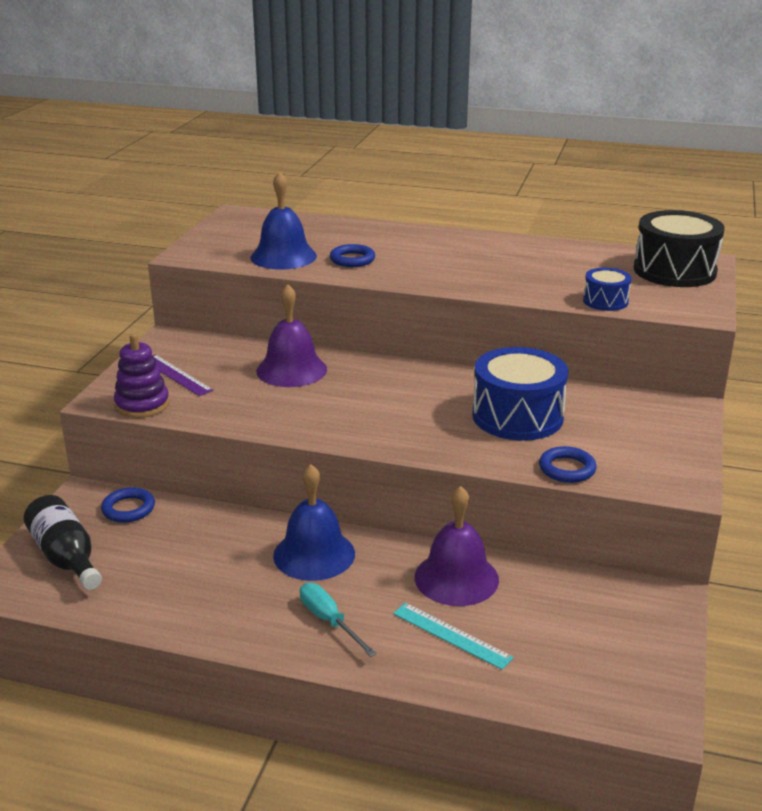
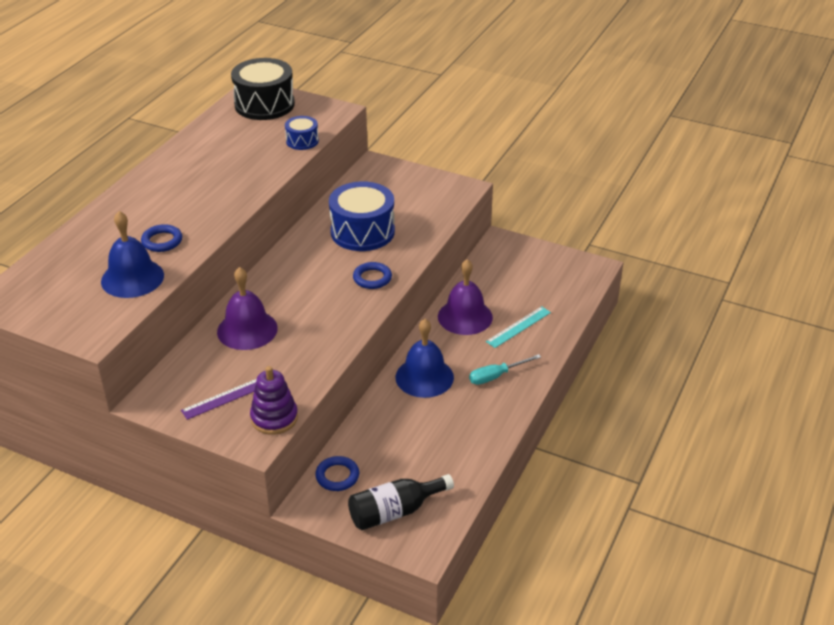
camera: 80 degrees left, 10 degrees up
blue ring [539,446,597,483] -> blue ring moved to [353,262,392,289]

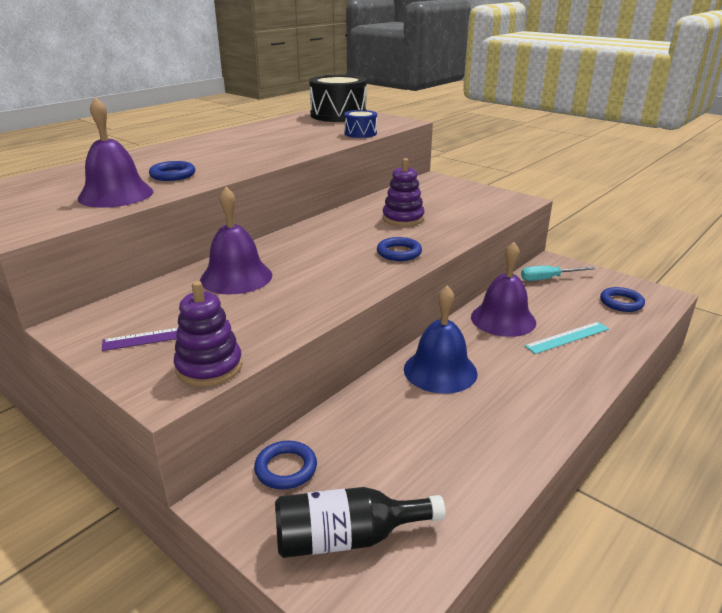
camera: 15 degrees right, 10 degrees down
blue bell [101,211,164,298] -> purple bell [77,97,153,208]
blue drum [329,181,395,251] -> purple stacking toy [383,158,425,226]
turquoise screwdriver [469,354,541,385] -> turquoise screwdriver moved to [521,266,595,281]
none -> blue ring [600,287,645,312]

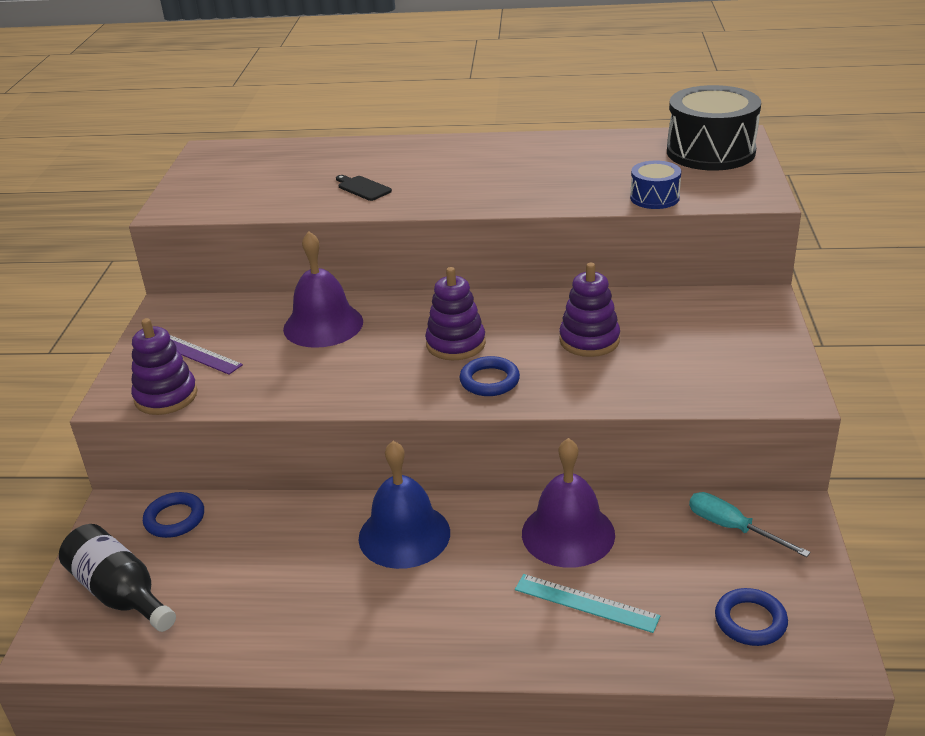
camera: 55 degrees right, 5 degrees up
purple bell [77,97,153,208] -> none
blue ring [149,161,195,181] -> black cutting board [336,175,392,201]
none -> purple stacking toy [425,267,486,360]

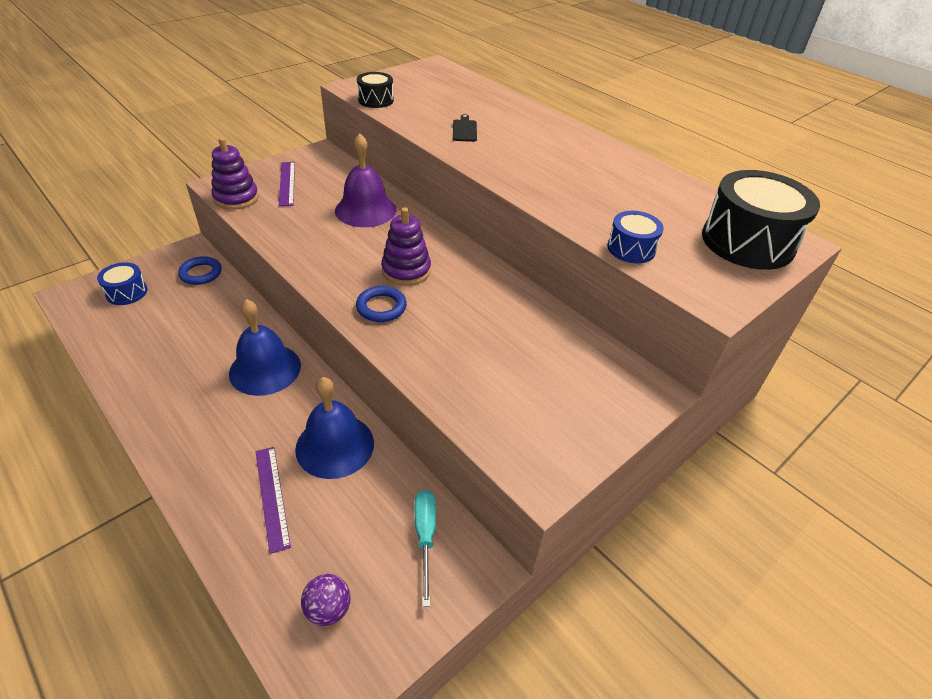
camera: 40 degrees right, 10 degrees up
black bottle [59,524,176,632] -> blue drum [97,262,147,305]
turquoise ruler [515,574,660,633] -> purple ruler [256,447,291,554]
purple bell [522,438,615,568] -> blue bell [295,377,374,479]
purple stacking toy [559,263,620,357] -> none
blue ring [715,588,788,646] -> purple ball [301,574,351,626]
none -> black drum [357,72,394,108]

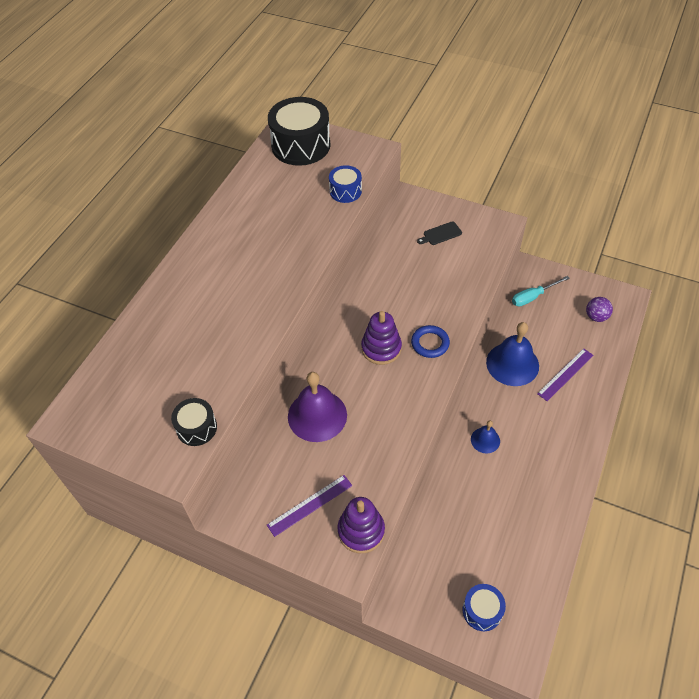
camera: 110 degrees left, 10 degrees up
blue ring [178,256,222,285] -> none
blue bell [229,299,301,396] -> blue bell [471,421,500,454], size x0.52
black cutting board [453,114,477,142] -> black cutting board moved to [417,221,462,245]

